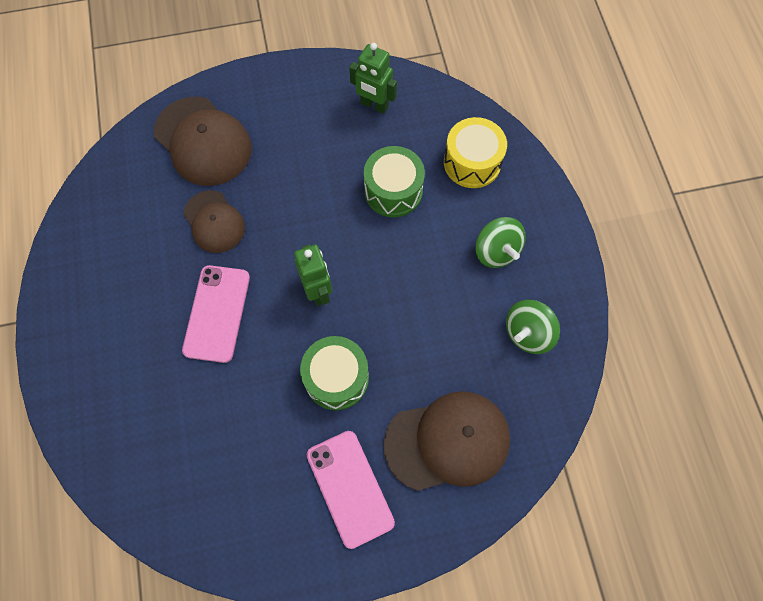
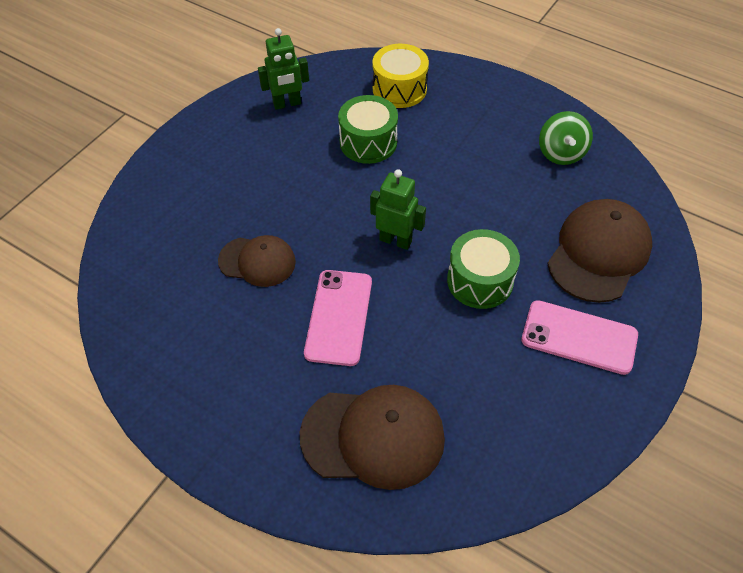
camera: 45 degrees left, 15 degrees down
brown cap [154,97,252,186] -> brown cap moved to [300,385,445,490]
pink phone [182,265,250,363] -> pink phone turned 45 degrees clockwise [304,270,372,366]
green spinning top [475,217,526,268] -> none

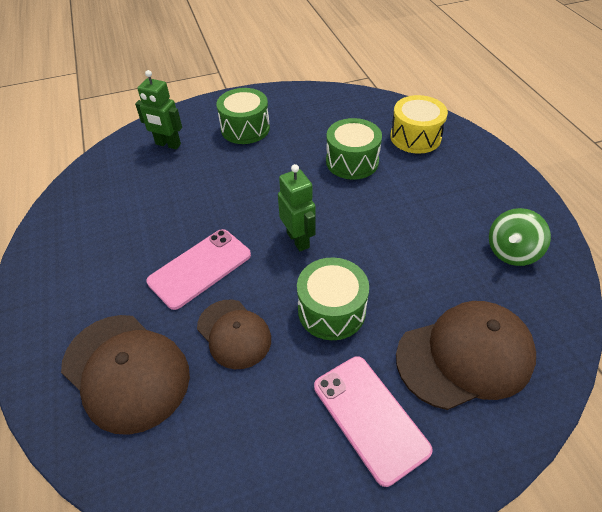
camera: 40 degrees right, 5 degrees down
brown cap [218,235,296,287] -> brown cap moved to [197,300,271,369]
green robot [258,28,309,110] -> green robot moved to [135,70,182,149]
none -> green drum [216,88,270,144]

